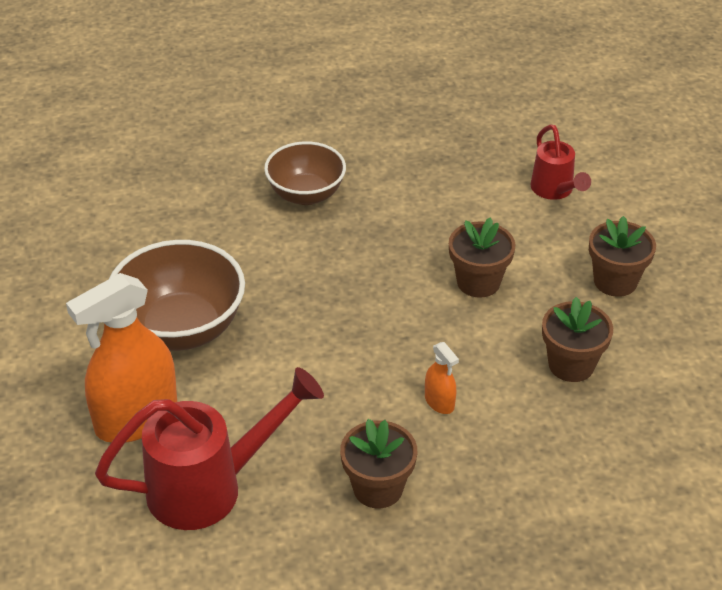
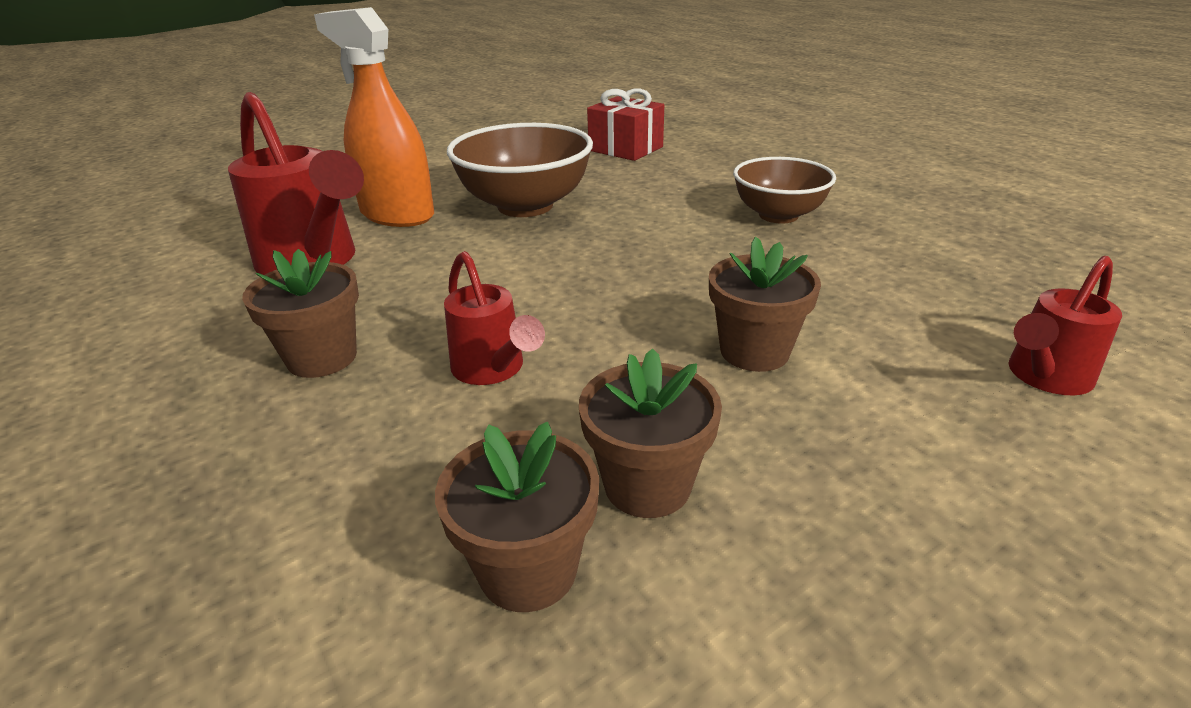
camera: 70 degrees right, 10 degrees down
orange spray bottle [425,342,459,414] -> red watering can [444,251,545,385]
brown flower pot [589,216,656,297] -> brown flower pot moved to [435,422,599,612]
none -> red gift [587,89,664,161]

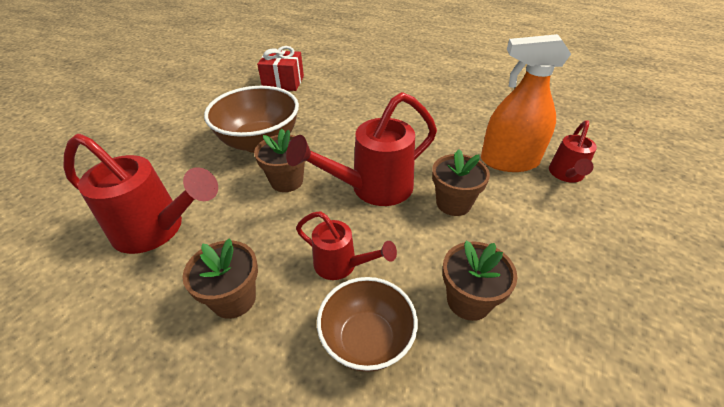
camera: 30 degrees left, 10 degrees up
orange spray bottle [314,7,434,227] -> orange spray bottle moved to [481,34,571,172]
brown flower pot [435,422,599,612] -> brown flower pot moved to [254,129,306,192]
brown bowl [733,157,836,223] -> brown bowl moved to [317,277,418,372]
none -> red watering can [286,92,437,206]

